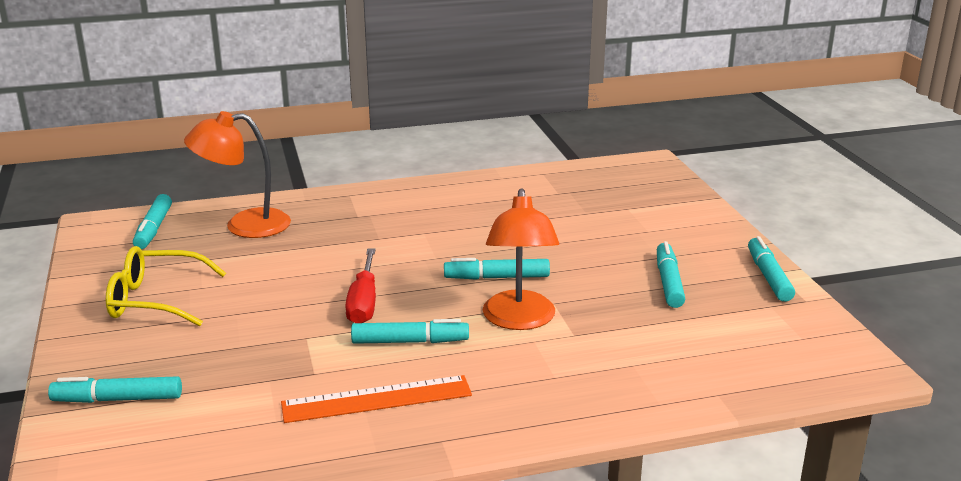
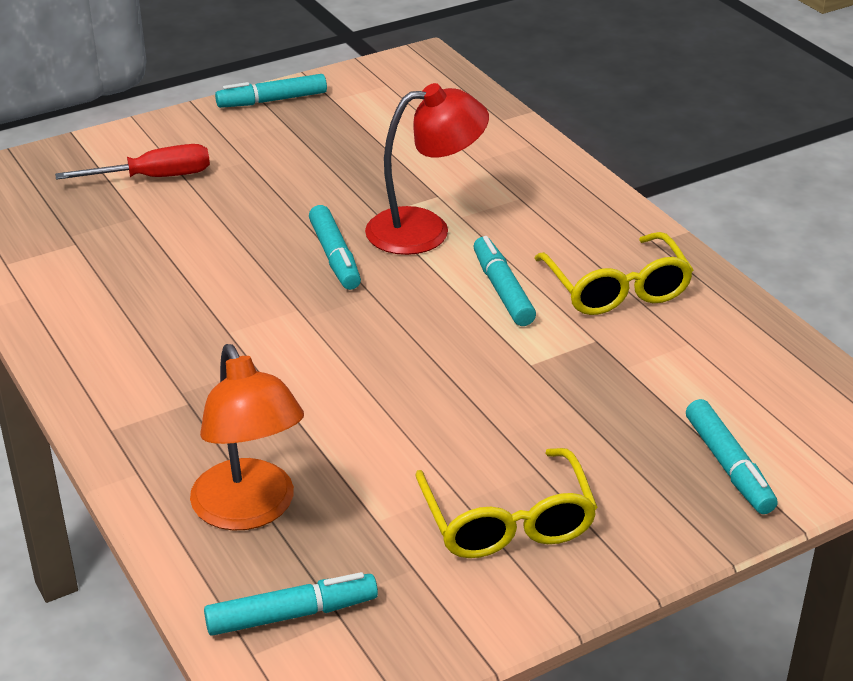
camera: 105 degrees left, 10 degrees up
orange ruler [281,375,472,423] -> yellow glasses [534,232,693,315]
red screwdriver [345,249,376,323] -> red screwdriver moved to [55,144,210,180]
orange lamp [483,188,559,330] -> red lamp [365,83,489,255]
turquoise marker [657,241,685,308] -> none

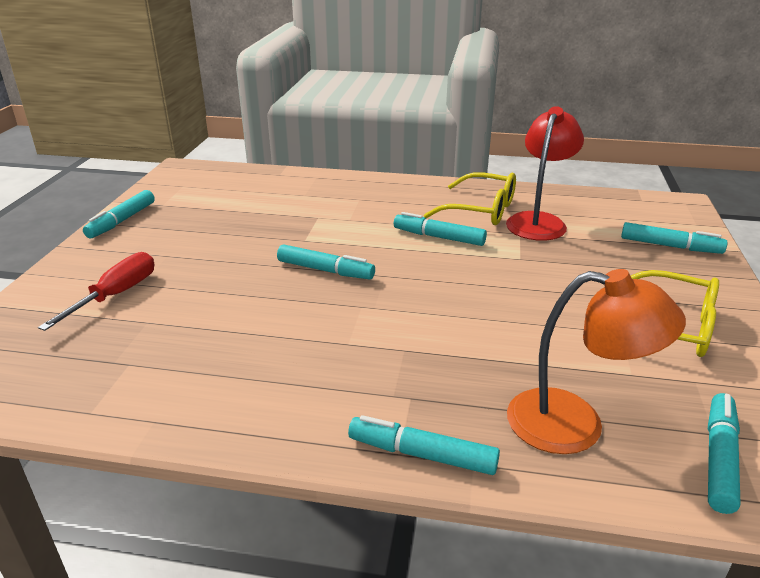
camera: 50 degrees left, 5 degrees down
red lamp [365,83,489,255] -> red lamp moved to [506,106,584,241]
none -> turquoise marker [348,415,500,475]

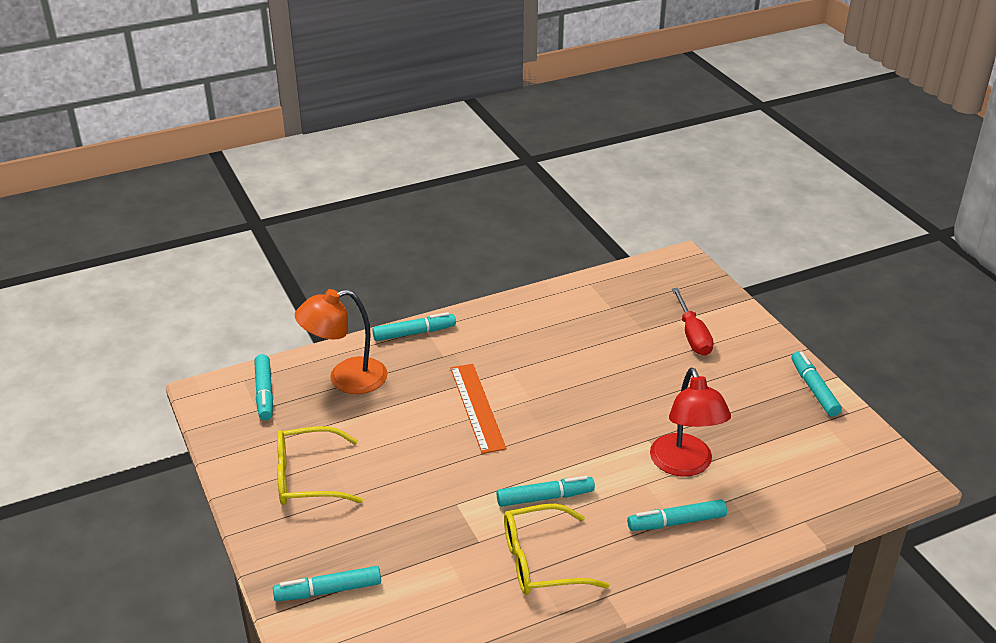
camera: 145 degrees right, 5 degrees up
turquoise marker [277,244,375,279] -> turquoise marker moved to [627,499,727,531]
red lamp [506,106,584,241] -> red lamp moved to [650,368,731,477]
none -> orange ruler [450,364,507,454]

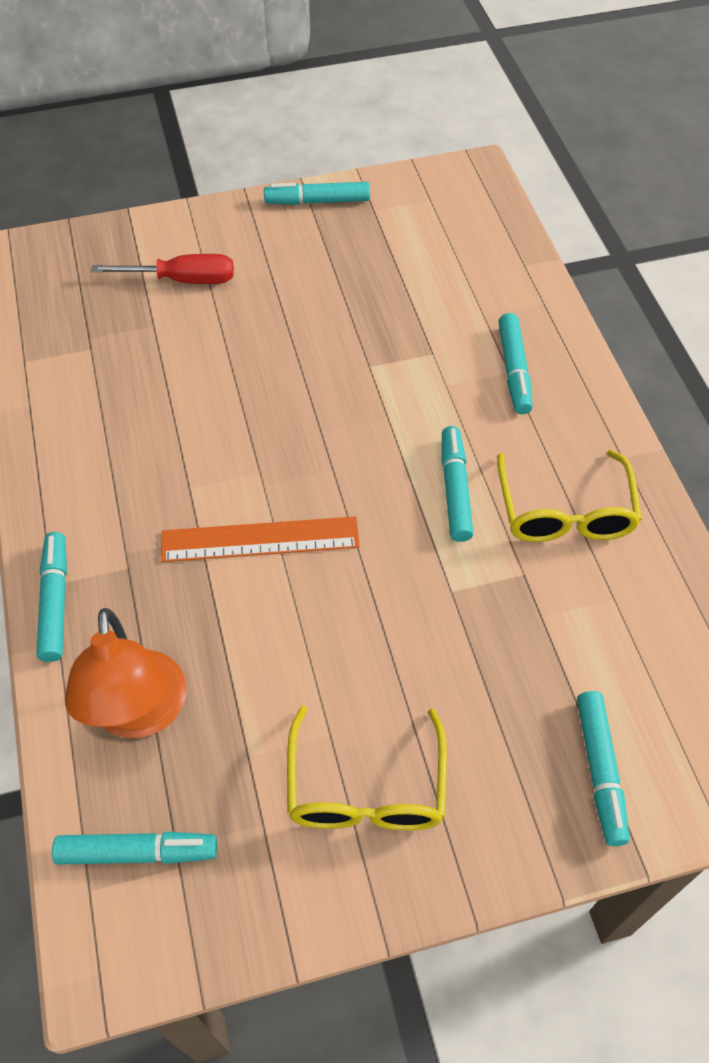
camera: 80 degrees left, 20 degrees up
red lamp [650,368,731,477] -> none

